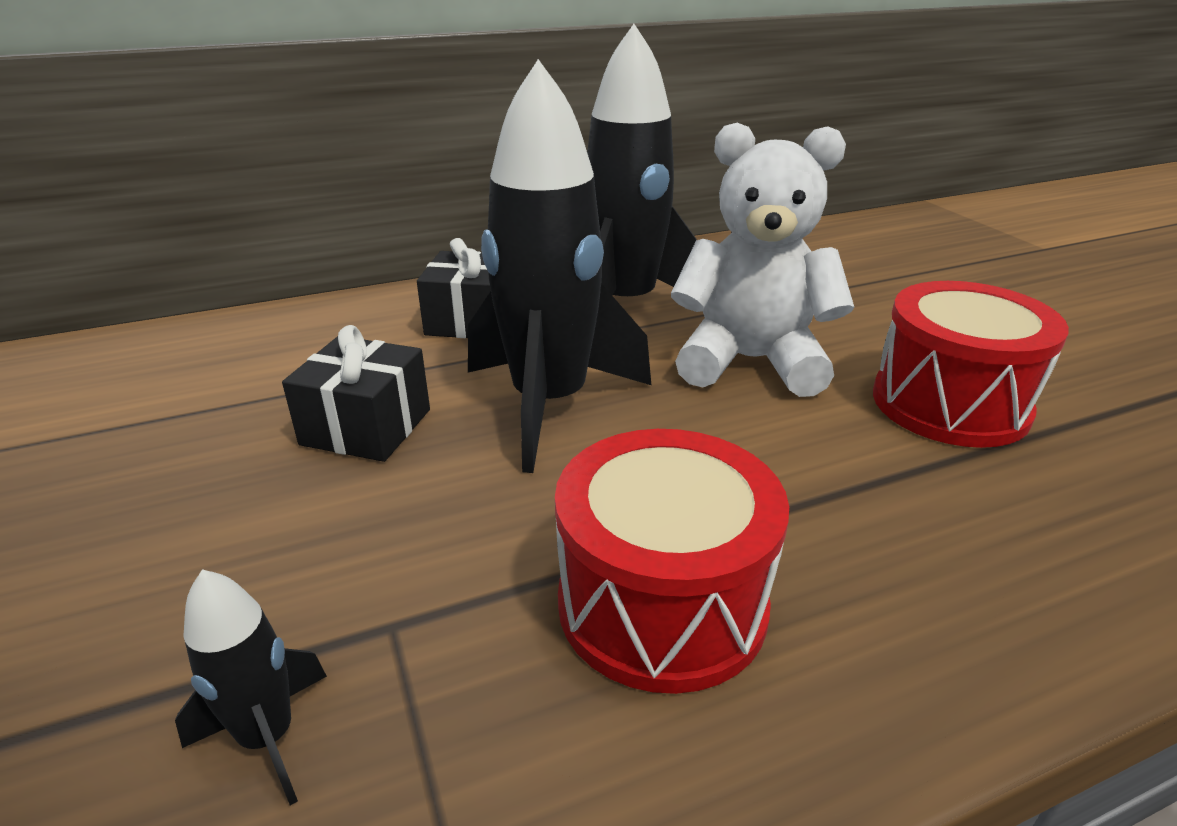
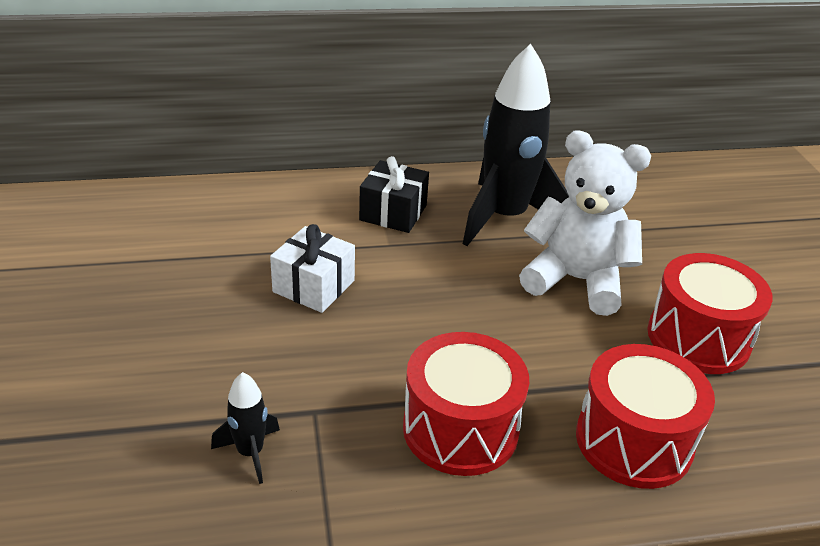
camera: 10 degrees right, 5 degrees up
black gift [282,325,430,462] -> white gift [270,224,355,313]
black rocket [468,59,651,473] -> none
none -> red drum [576,344,715,489]

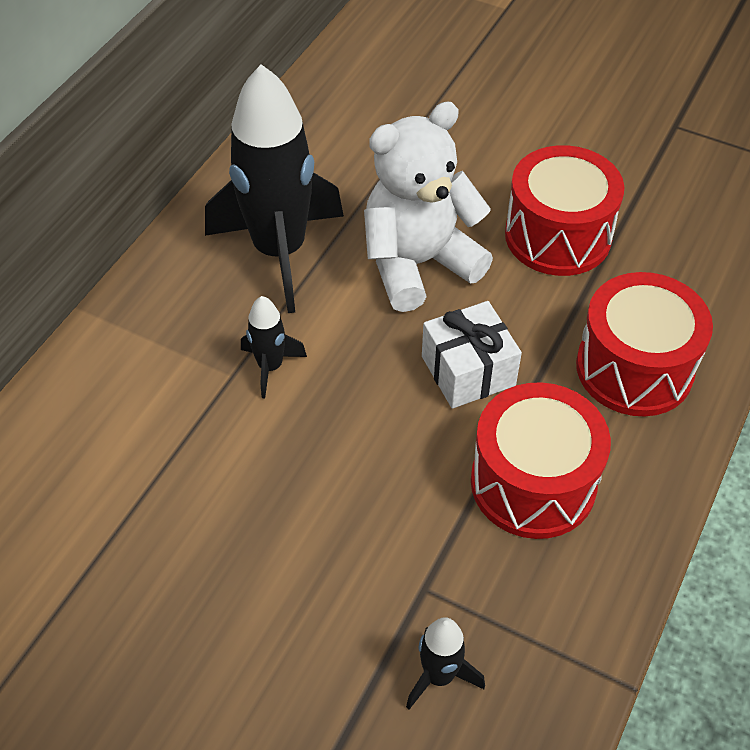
camera: 50 degrees left, 15 degrees up
white gift [270,224,355,313] -> white gift moved to [422,301,522,409]
black gift [359,156,429,233] -> none
none -> black rocket [241,296,307,399]

